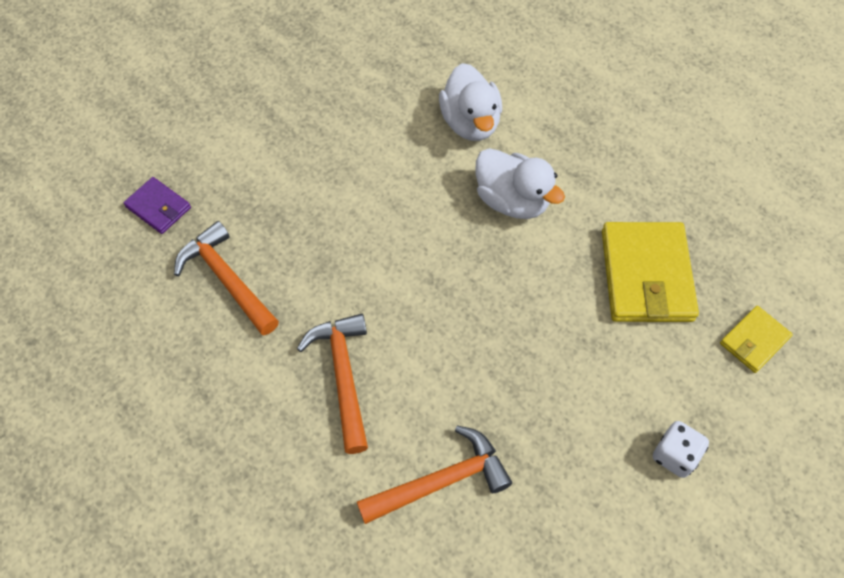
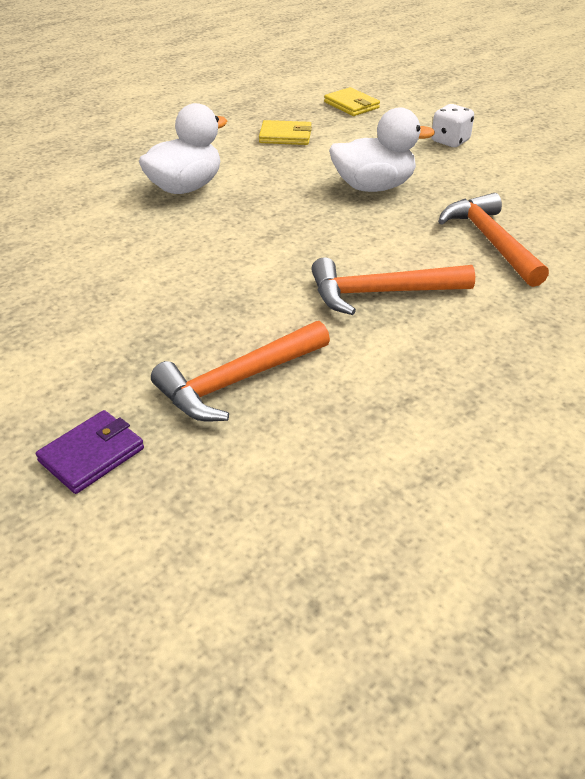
camera: 85 degrees left, 20 degrees down
white duck [439,63,502,141] -> white duck moved to [329,107,435,192]
yellow wallet [602,222,699,322] -> yellow wallet [259,120,312,145], size x0.53

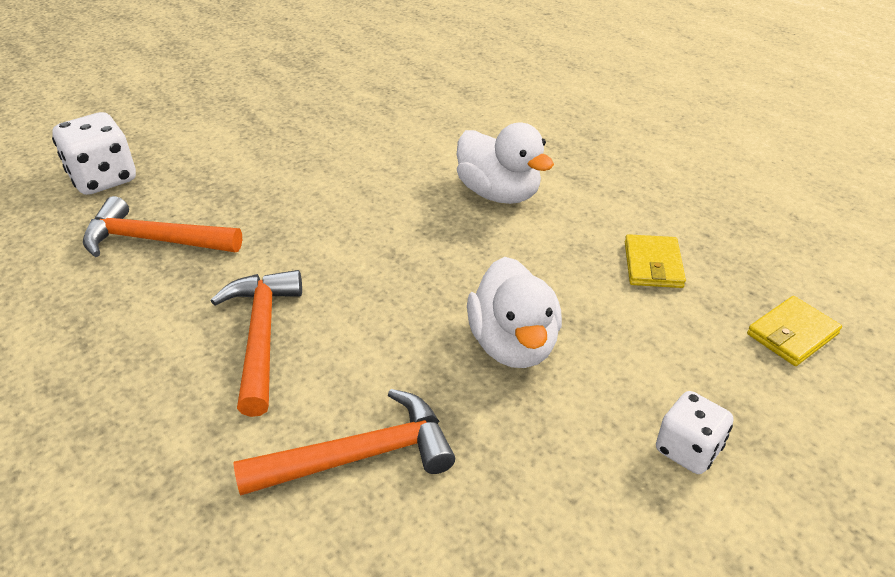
camera: 90 degrees right, 0 degrees up
purple wallet [36,410,144,494] -> white dice [52,112,136,195]
orange hammer [151,321,330,421] -> orange hammer turned 45 degrees counterclockwise [83,196,242,257]

